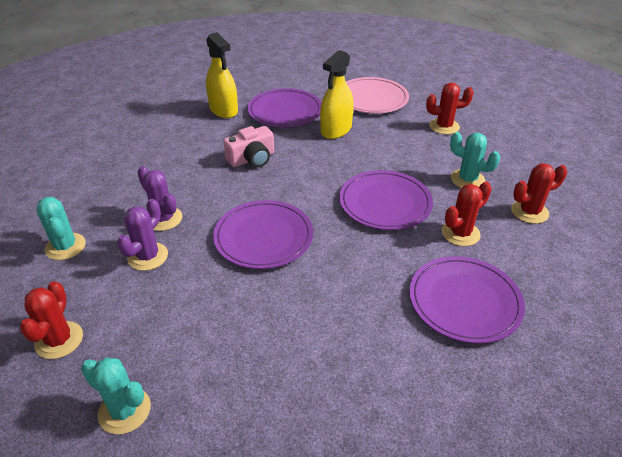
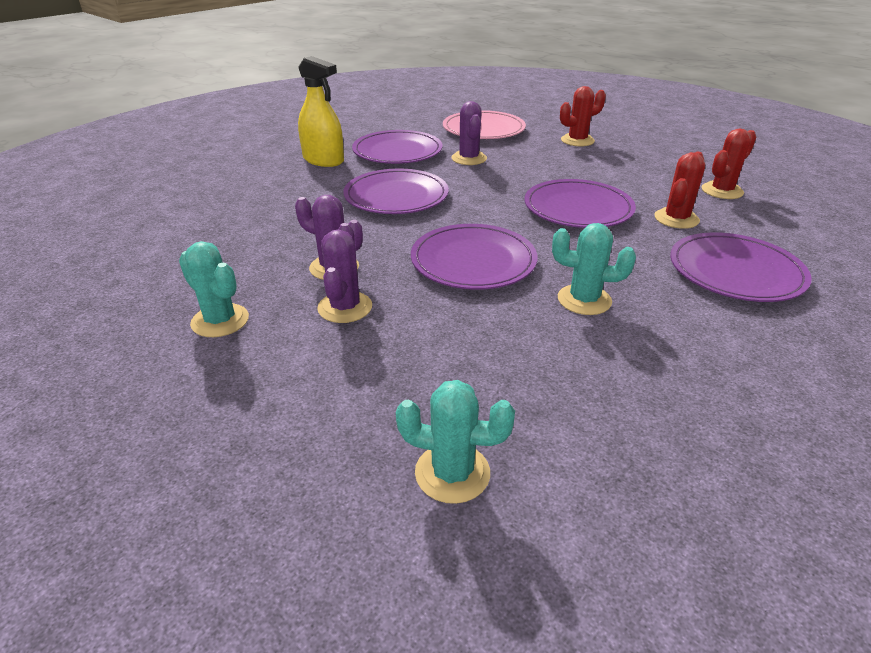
camera: 20 degrees left, 5 degrees down
red cactus [20,281,83,359] -> none
pink camera [223,126,274,168] -> purple plate [343,169,449,214]
yellow spray bottle [320,50,354,139] -> purple cactus [451,101,487,165]
turquoise cactus [450,132,501,188] -> turquoise cactus moved to [552,223,636,315]

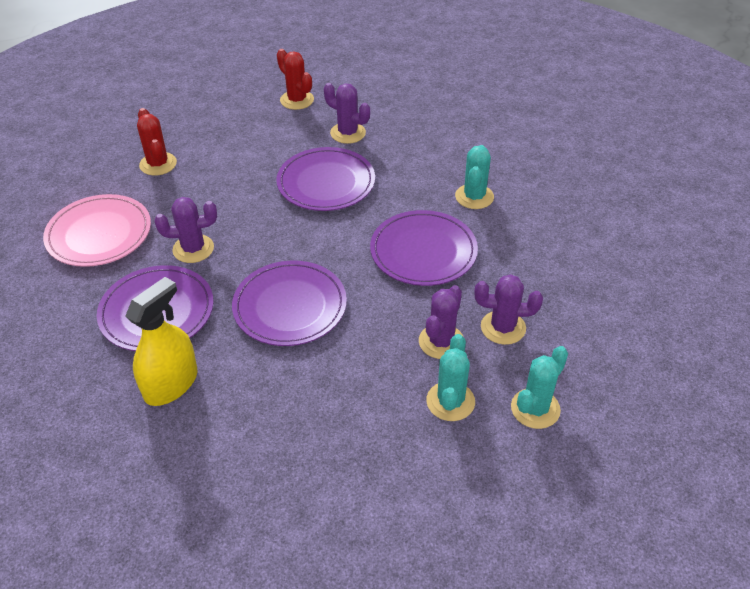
camera: 90 degrees left, 10 degrees up
turquoise cactus [396,380,515,504] -> turquoise cactus moved to [426,334,475,421]
red cactus [654,152,705,229] -> purple cactus [324,83,370,144]
purple plate [670,232,812,302] -> none

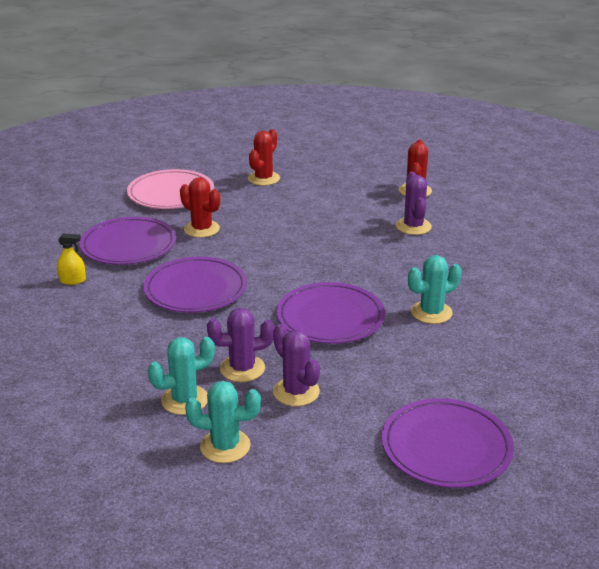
camera: 50 degrees right, 15 degrees down
yellow spray bottle [125,277,198,406] -> yellow spray bottle [57,234,86,285], size x0.50
purple cactus [155,197,217,263] -> red cactus [180,177,220,238]
purple plate [277,147,375,211] -> purple plate moved to [382,398,514,488]

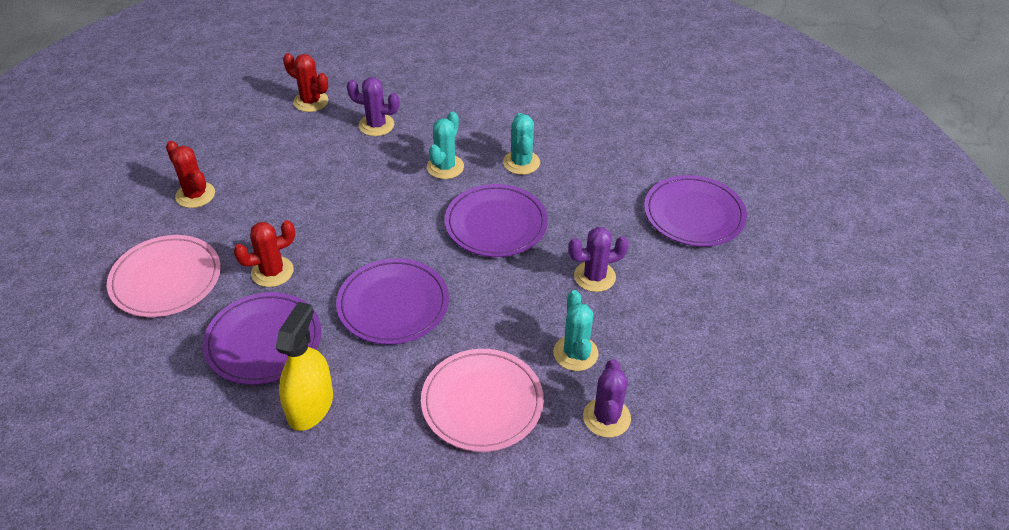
camera: 70 degrees left, 15 degrees up
yellow spray bottle [57,234,86,285] -> yellow spray bottle [276,302,333,431], size x2.01
turquoise cactus [185,381,261,463] -> turquoise cactus moved to [427,111,464,179]
purple cactus [207,308,275,382] -> purple cactus moved to [583,359,631,438]
none -> pink plate [421,349,544,452]

